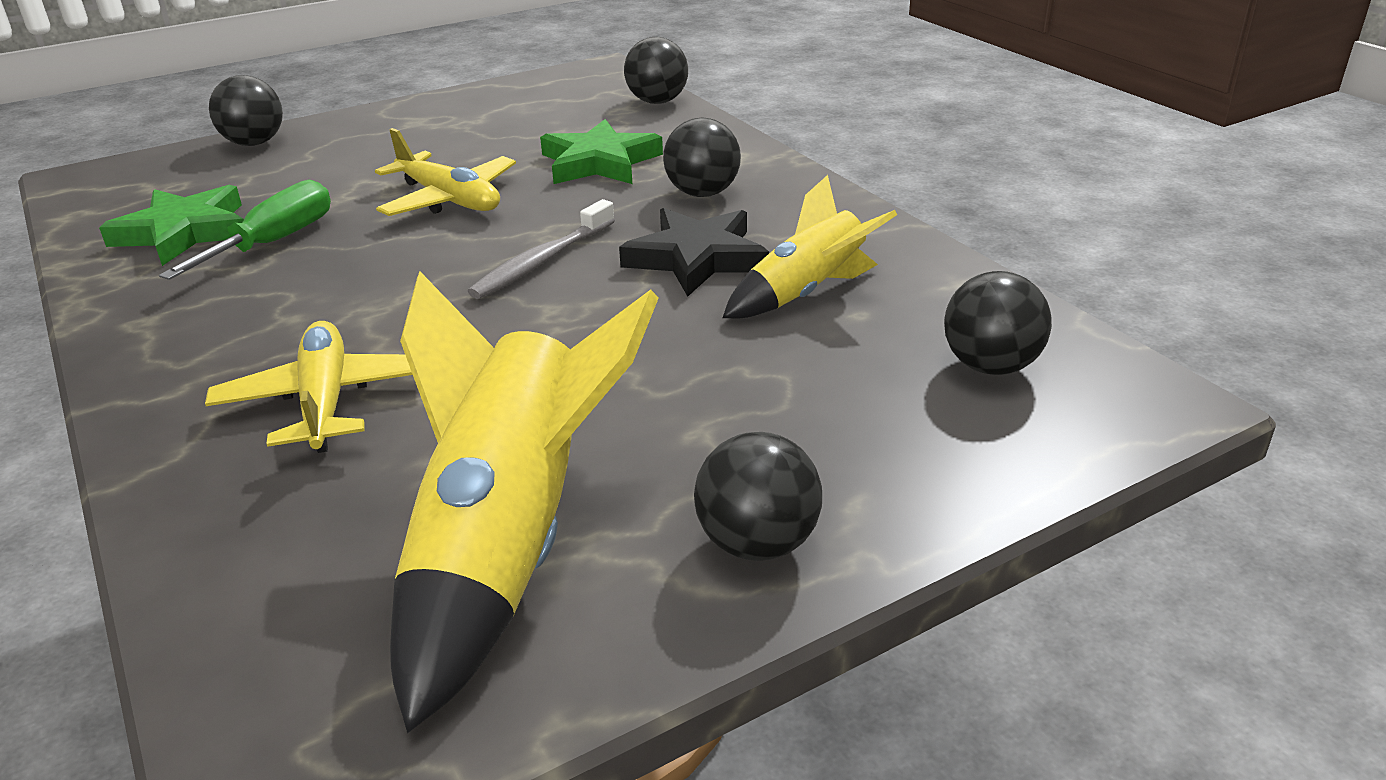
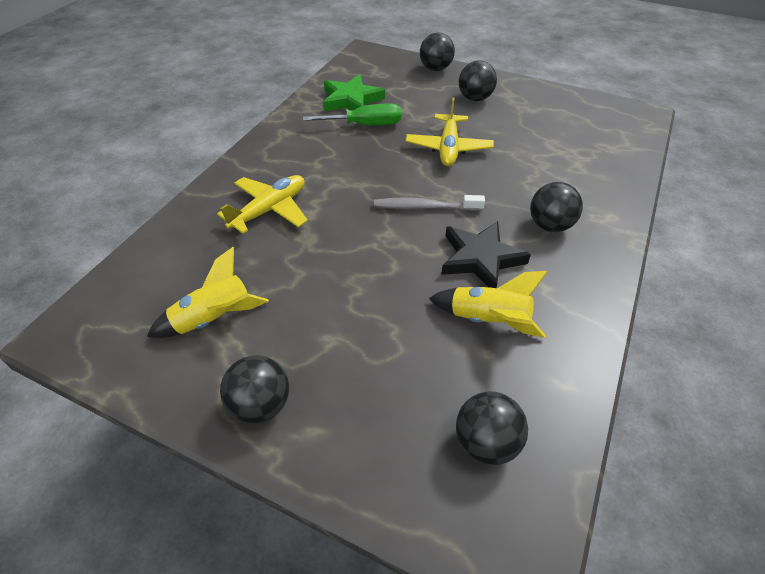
camera: 55 degrees right, 15 degrees up
yellow rocket [390,271,658,733] -> yellow rocket [147,247,269,338], size x0.57
green star [540,119,663,184] -> none
black ball [624,37,688,104] -> black ball moved to [459,61,497,101]

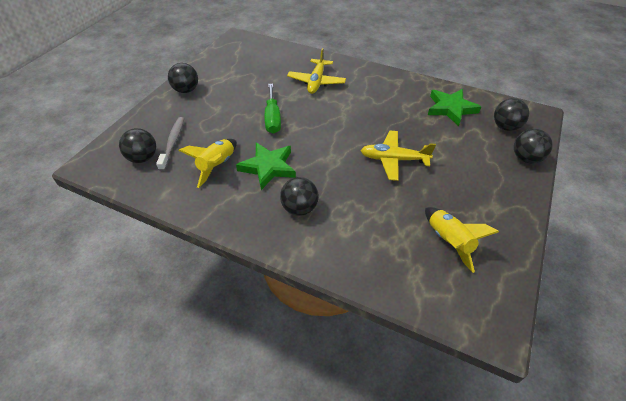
camera: 90 degrees right, 0 degrees up
yellow rocket [147,247,269,338] -> yellow rocket moved to [425,207,499,273]
yellow plane [217,175,308,234] -> yellow plane turned 60 degrees clockwise [287,48,346,94]
green screwdriver [303,104,401,125] -> green screwdriver moved to [265,84,281,134]
grey toothbrush [374,195,485,211] -> grey toothbrush moved to [156,117,184,171]
black star [441,221,531,288] -> green star [236,142,296,190]
black ball [459,61,497,101] -> black ball moved to [494,98,529,131]

